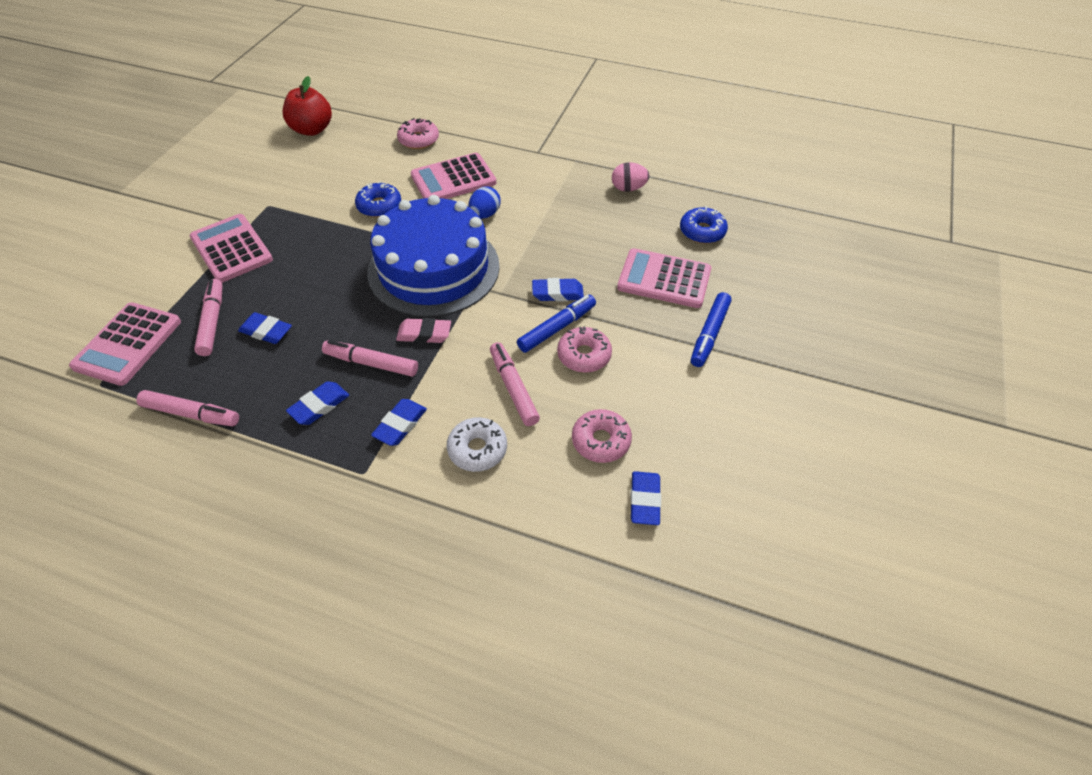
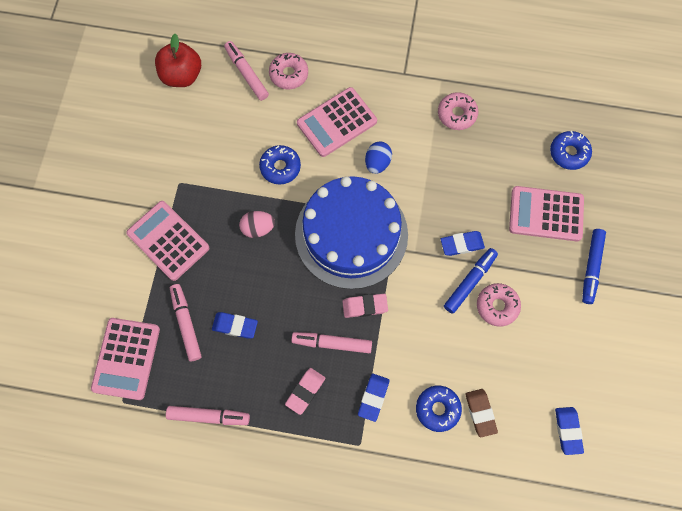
camera: 10 degrees left, 20 degrees up
blue eraser [286,381,349,425] -> pink eraser [285,368,325,415]
white donut [447,417,507,472] -> blue donut [416,386,462,432]
pink marker [490,342,540,426] -> pink marker moved to [224,41,269,101]
pink donut [572,409,632,463] -> pink donut moved to [438,92,478,130]
pink egg [612,162,650,192] -> pink egg moved to [239,211,275,238]
none -> brown eraser [465,389,498,437]

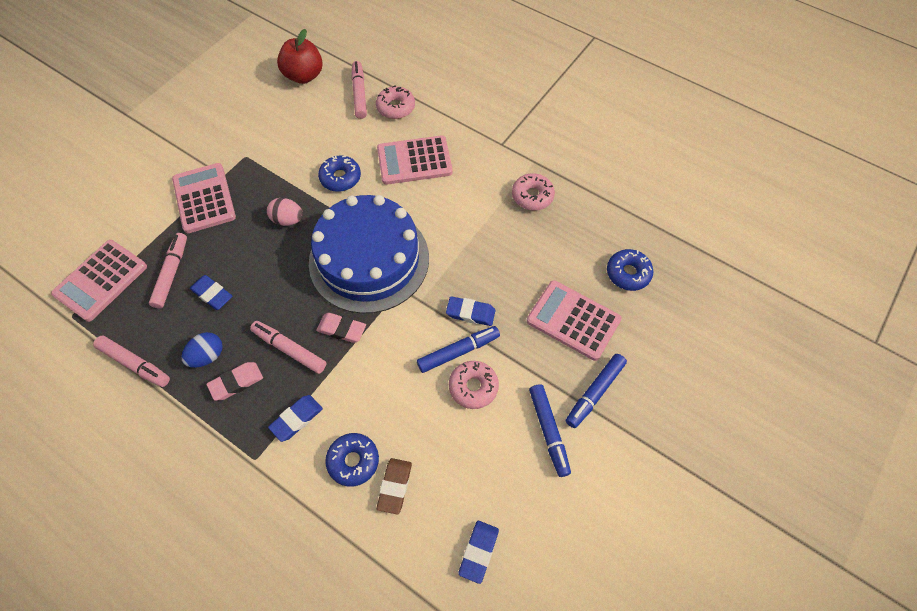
camera: 25 degrees right, 10 degrees down
blue egg [365,141,392,174] -> blue egg moved to [181,332,223,368]
none -> blue marker [529,384,571,477]

